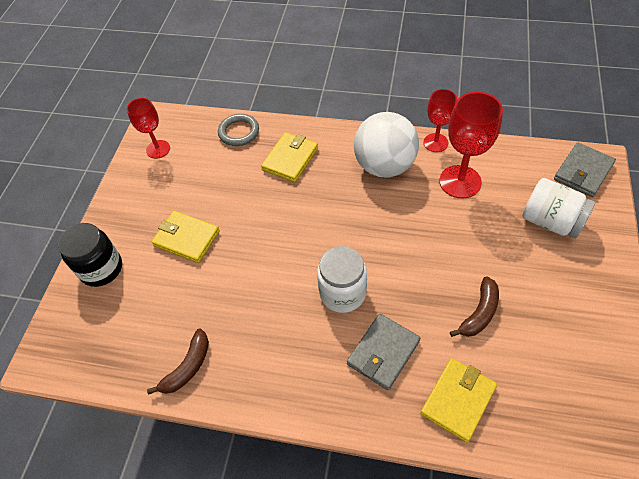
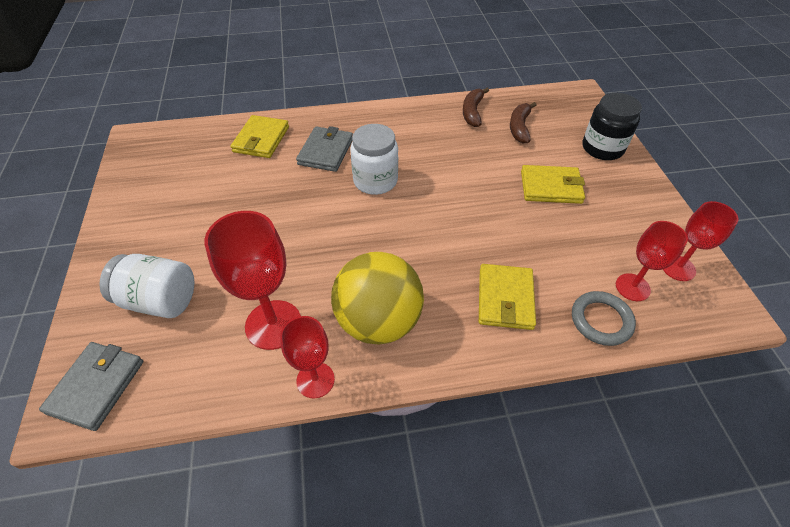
camera: 155 degrees right, 5 degrees down
white ball [354,112,419,178] -> yellow ball [331,252,424,345]
brown banana [450,276,499,337] -> brown banana moved to [510,102,536,143]
none -> red goblet [616,221,688,301]

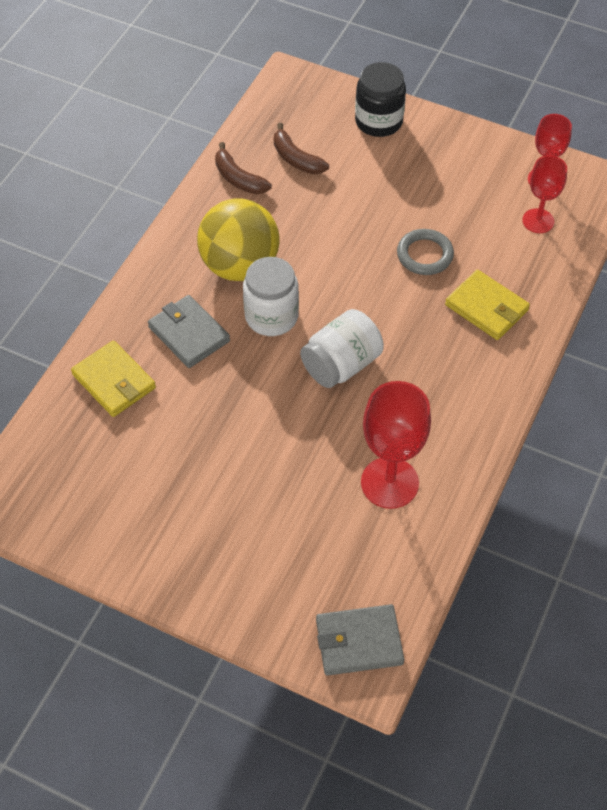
camera: 55 degrees left, 5 degrees up
grey wallet [39,342,143,431] -> grey wallet turned 60 degrees counterclockwise [316,604,404,676]
white jar [99,254,194,318] -> white jar moved to [300,309,384,388]
red goblet [280,316,335,398] -> none
yellow ball [331,252,424,345] -> yellow ball moved to [197,198,279,281]
yellow wallet [521,165,585,204] -> none
grey ring [572,291,636,346] -> grey ring moved to [397,229,454,275]

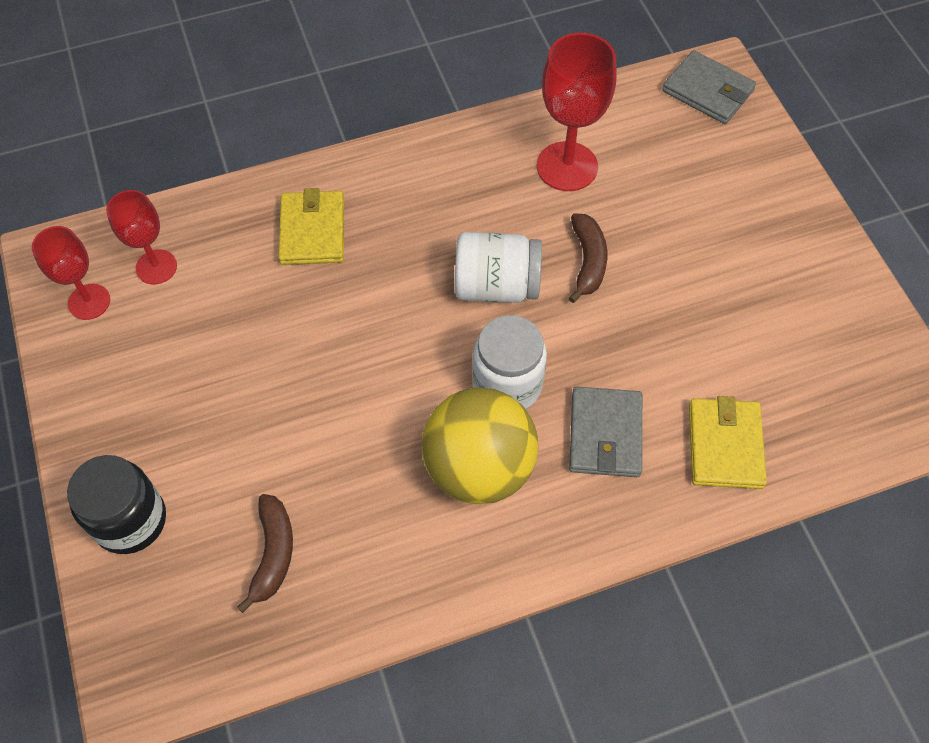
camera: 135 degrees left, 5 degrees up
brown banana [215,142,272,194] -> brown banana moved to [569,213,607,303]
grey ring [397,229,454,275] -> none

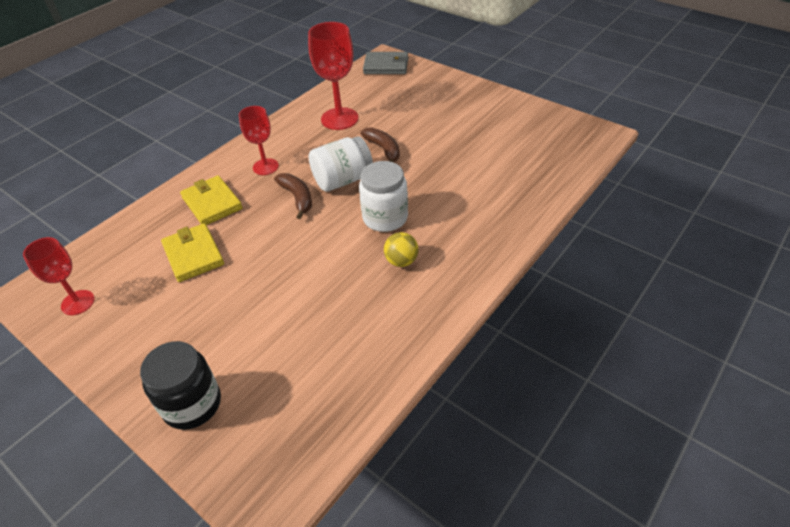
camera: 30 degrees left, 15 degrees down
red goblet [106,190,177,284] -> red goblet moved to [239,106,279,175]
brown banana [237,494,293,613] -> brown banana moved to [274,173,312,219]
yellow ball [422,387,538,504] -> yellow ball [384,232,418,267], size x0.45
grey wallet [569,386,642,477] -> none
yellow wallet [689,396,767,489] -> yellow wallet moved to [161,223,224,282]

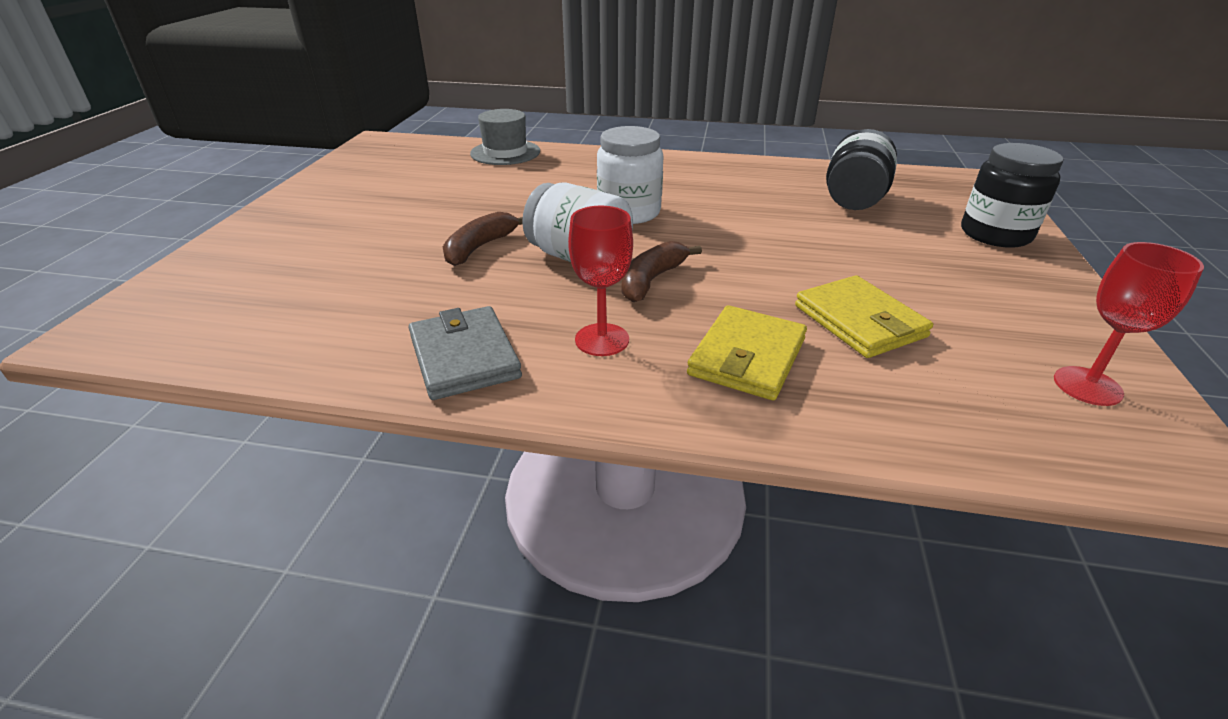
camera: 120 degrees left, 10 degrees down
yellow wallet [161,223,224,282] -> yellow wallet turned 60 degrees counterclockwise [795,275,933,358]
red goblet [308,22,358,130] -> none
grey wallet [363,52,409,74] -> grey wallet moved to [409,306,522,400]
yellow ball [384,232,418,267] -> none
none -> grey hat [470,109,540,165]
none -> black jar [826,129,897,210]

